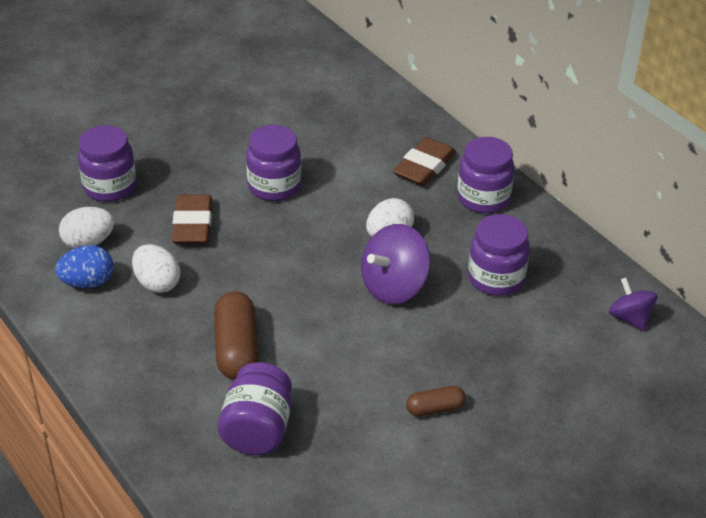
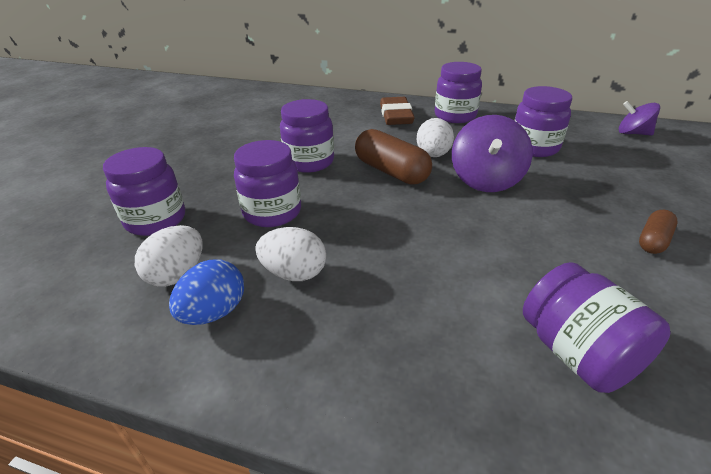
camera: 35 degrees left, 5 degrees down
brown eraser [172,194,212,244] -> purple jar [234,140,301,227]
brown capsule [214,292,259,380] -> brown capsule moved to [355,129,432,185]

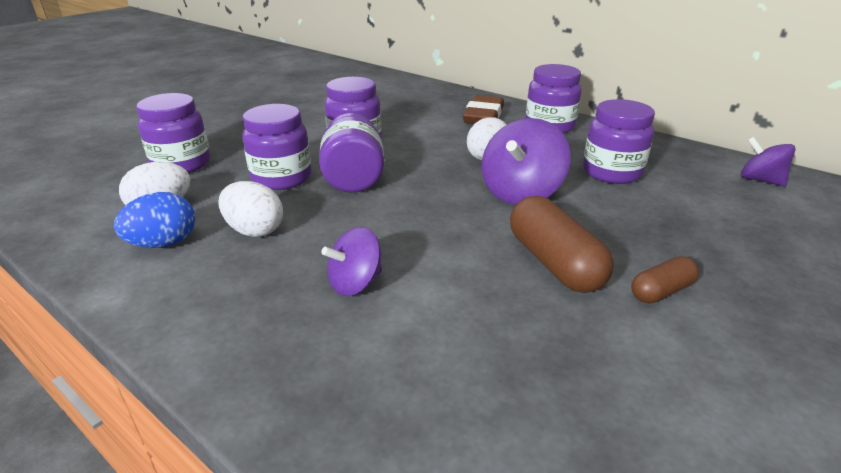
camera: 20 degrees right, 5 degrees down
brown capsule [355,129,432,185] -> brown capsule moved to [510,196,614,293]
purple jar [523,262,671,393] -> purple jar moved to [319,113,384,193]
none -> purple spinning top [321,227,382,296]

